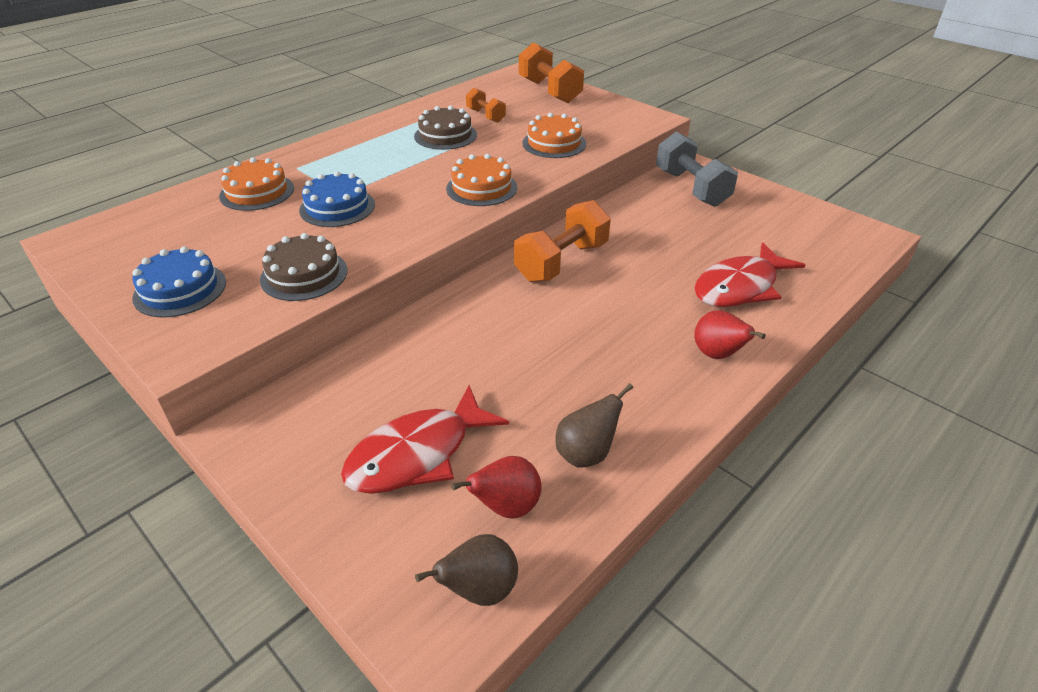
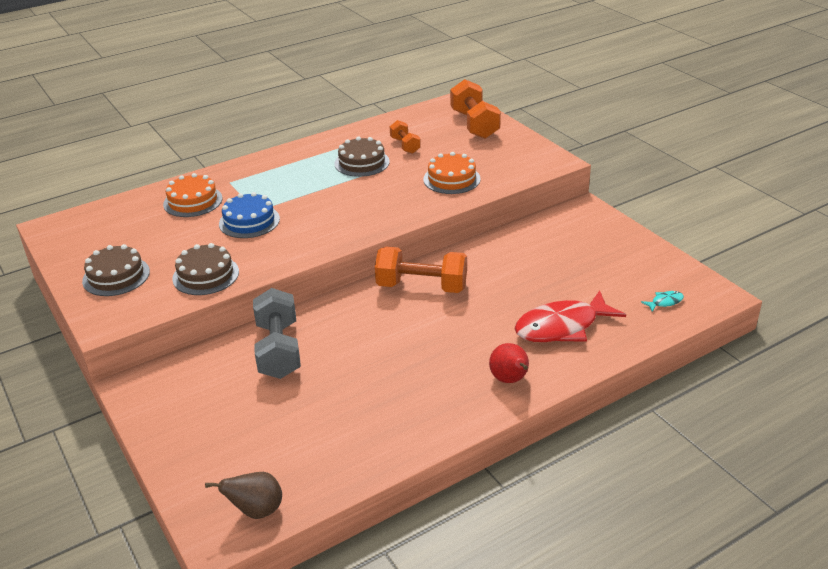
camera: 15 degrees right, 5 degrees down
blue cake [132,246,226,318] -> brown cake [82,244,150,296]
red fish [341,385,509,494] -> none
orange cake [446,154,517,206] -> none
red pear [451,456,542,519] -> none
orange dumbbell [514,200,611,282] -> orange dumbbell turned 45 degrees clockwise [375,247,467,293]
brown pear [556,383,633,467] -> none
grey dumbbell [656,131,738,207] -> grey dumbbell moved to [253,288,301,379]
none -> turquoise fish [641,291,684,312]

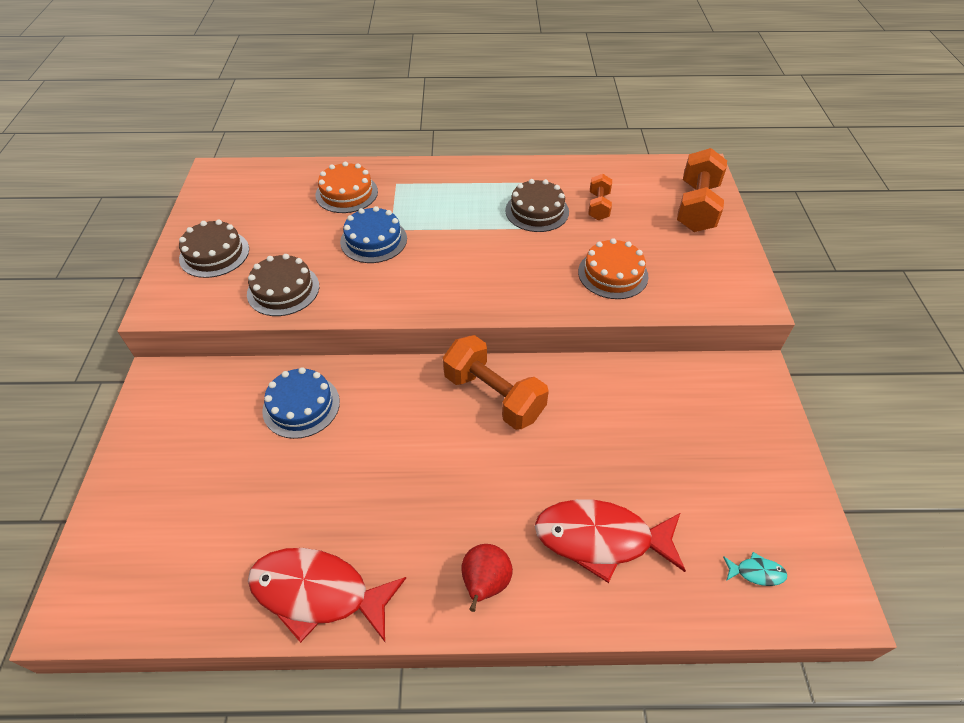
camera: 30 degrees right, 15 degrees up
brown pear [205,472,282,519] -> none
grey dumbbell [253,288,301,379] -> blue cake [262,367,340,439]
none -> red fish [248,548,406,643]

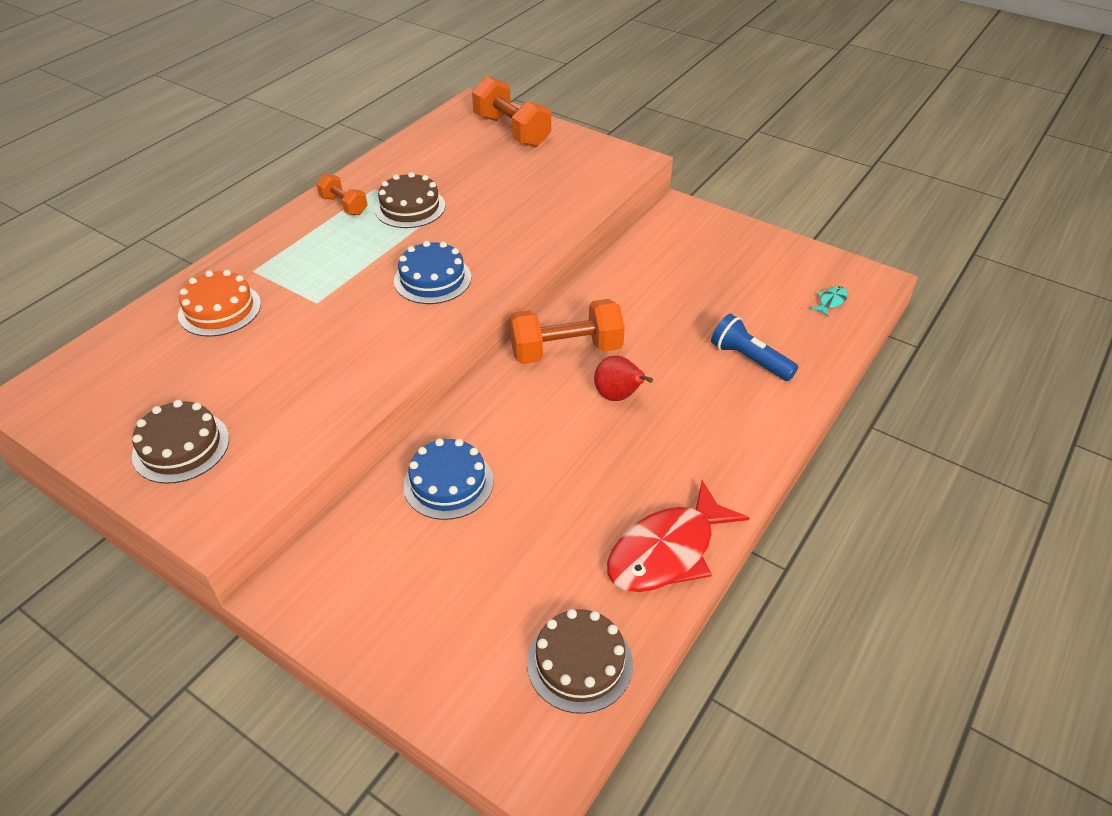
camera: 55 degrees left, 5 degrees down
brown cake [247,254,319,316] -> brown cake moved to [527,609,633,714]
blue cake [340,206,407,263] -> blue cake moved to [394,241,471,304]
red pear [461,544,513,612] -> red pear moved to [594,356,653,401]
red fish [535,499,686,583] -> blue flashlight [711,314,798,381]
orange cake [578,238,649,299] -> none
orange dumbbell [588,174,612,220] -> orange dumbbell moved to [317,174,368,215]

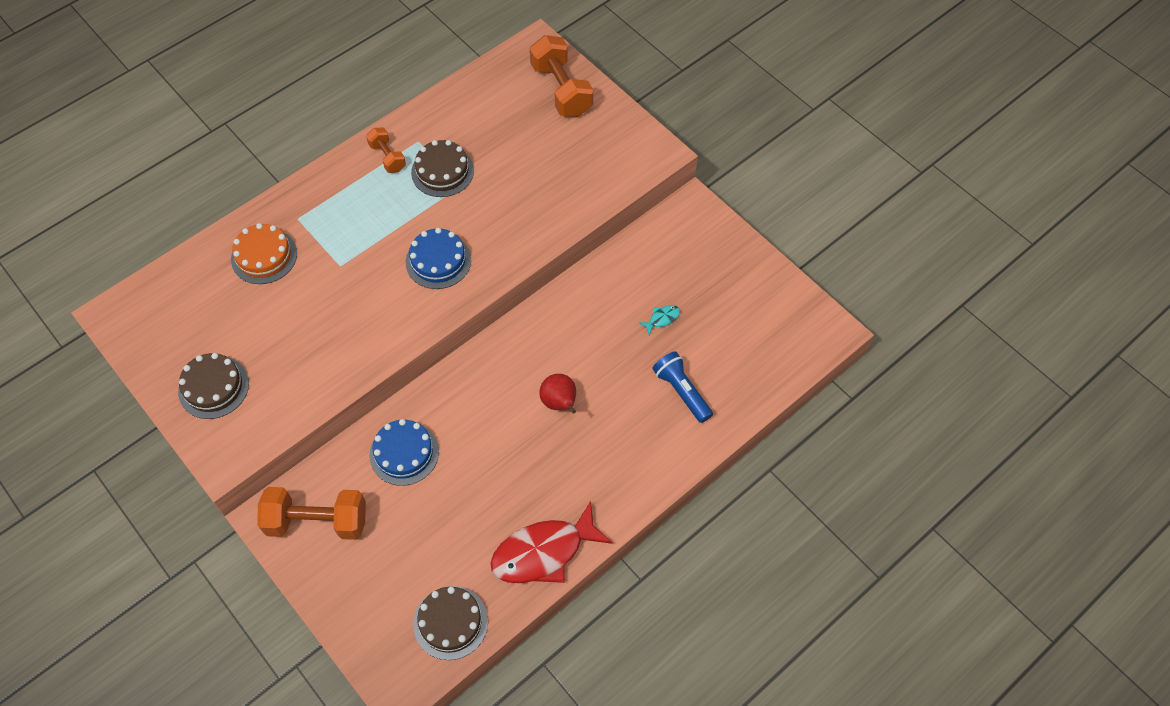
camera: 15 degrees right, 15 degrees up
orange dumbbell [509,299,625,364] -> orange dumbbell moved to [257,487,366,540]
turquoise fish [810,286,848,317] -> turquoise fish moved to [639,305,680,335]

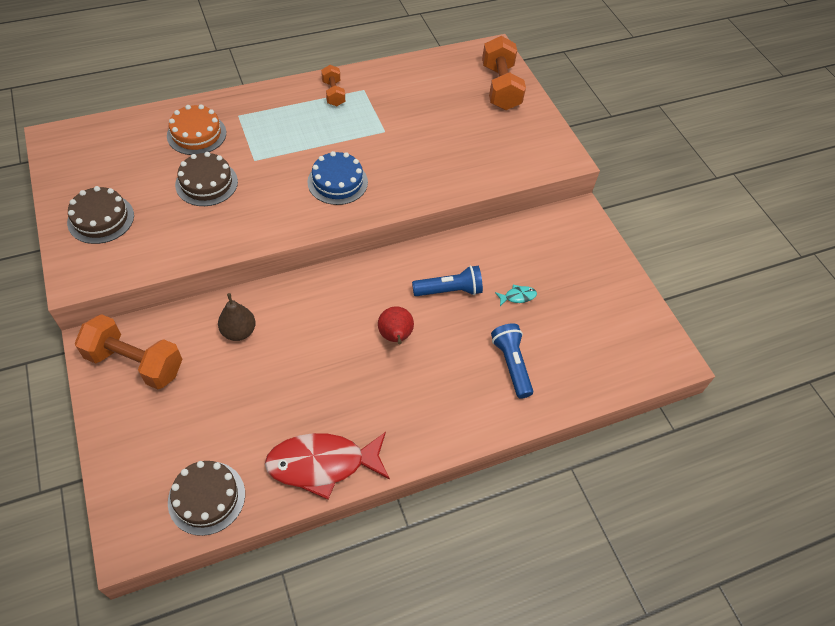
camera: 15 degrees right, 5 degrees down
blue cake [369,419,439,486] -> brown pear [218,293,256,341]
brown cake [411,140,474,197] -> brown cake moved to [175,152,238,206]
none -> blue flashlight [412,265,483,296]

